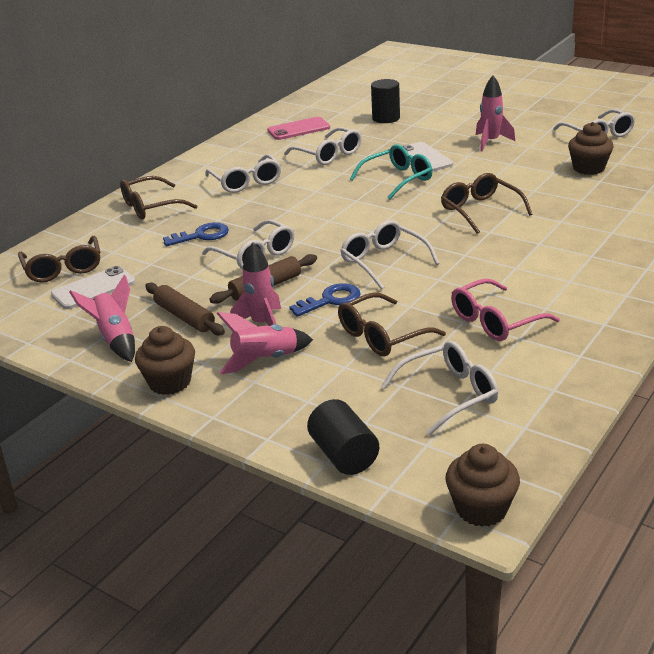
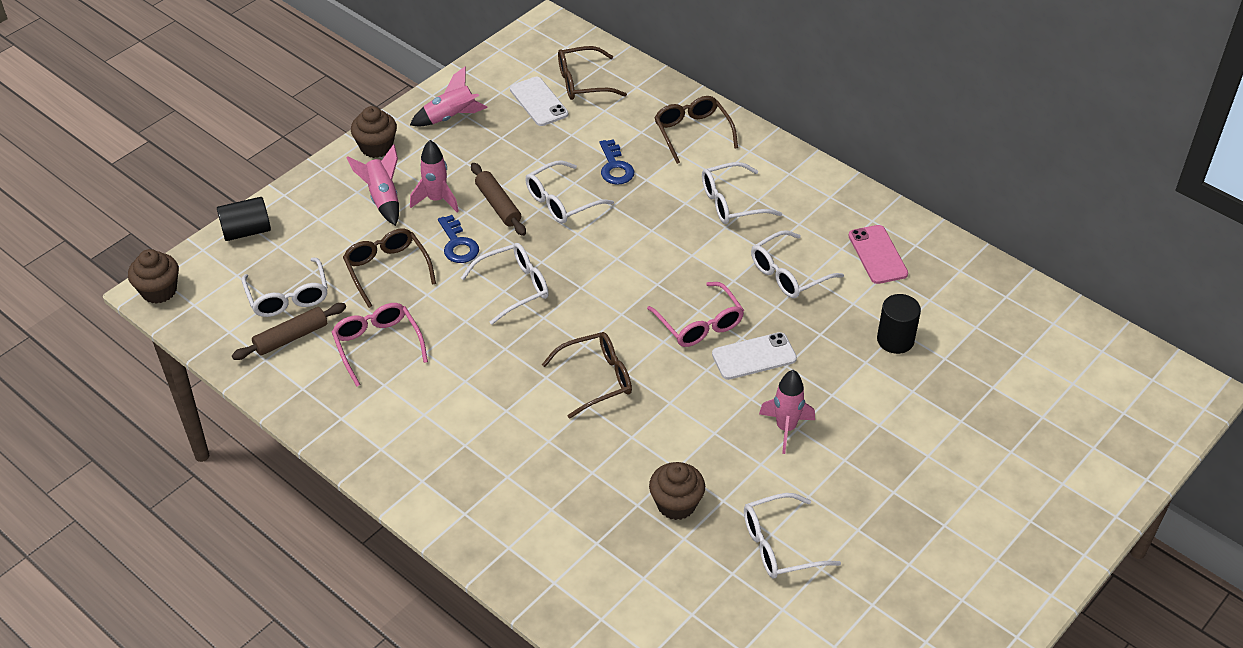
camera: 95 degrees right, 15 degrees up
brown rolling pin [145,282,225,336] -> brown rolling pin moved to [232,303,346,360]
turquoise glasses [350,144,433,200] -> pink glasses [647,282,744,347]

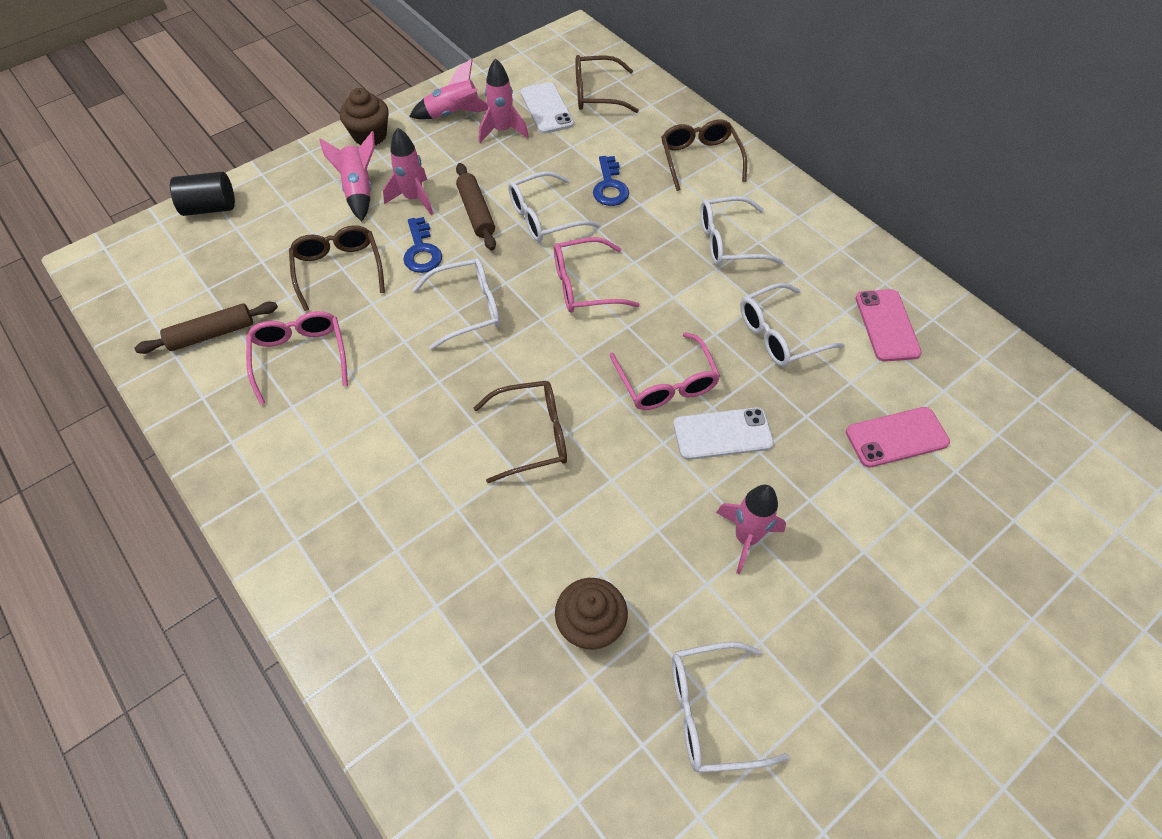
camera: 10 degrees right, 10 degrees up
brown cupcake [128,249,179,304] -> none
white glasses [242,257,328,317] -> none
black cylinder [877,294,921,354] -> pink phone [846,407,950,468]
none -> pink rocket [479,58,529,143]
none -> pink glasses [554,237,640,313]

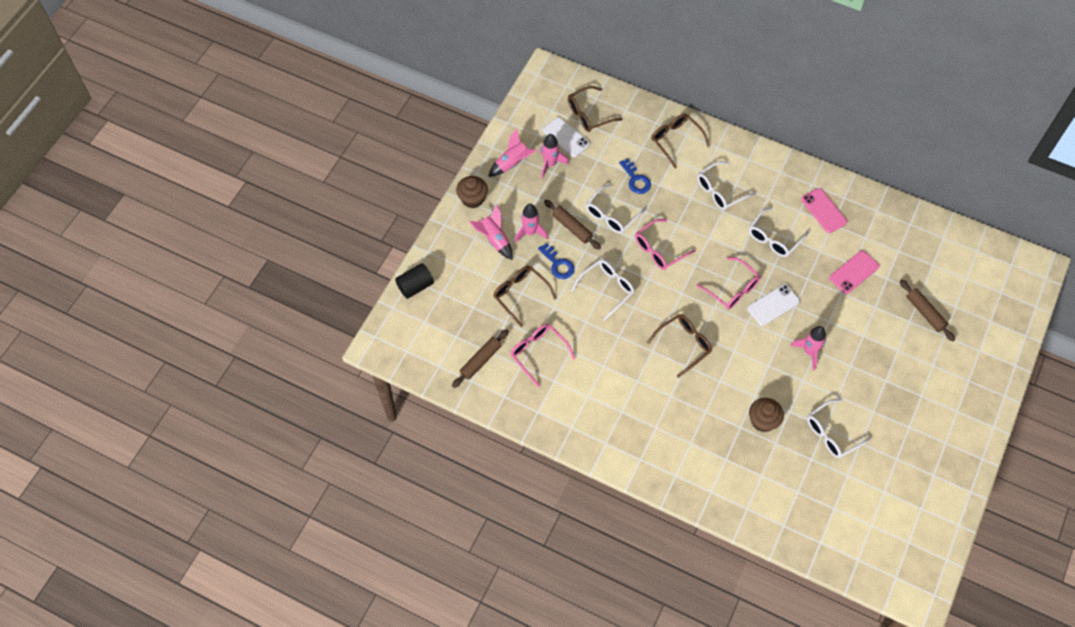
camera: 25 degrees left, 5 degrees up
none -> brown rolling pin [900,279,955,341]

